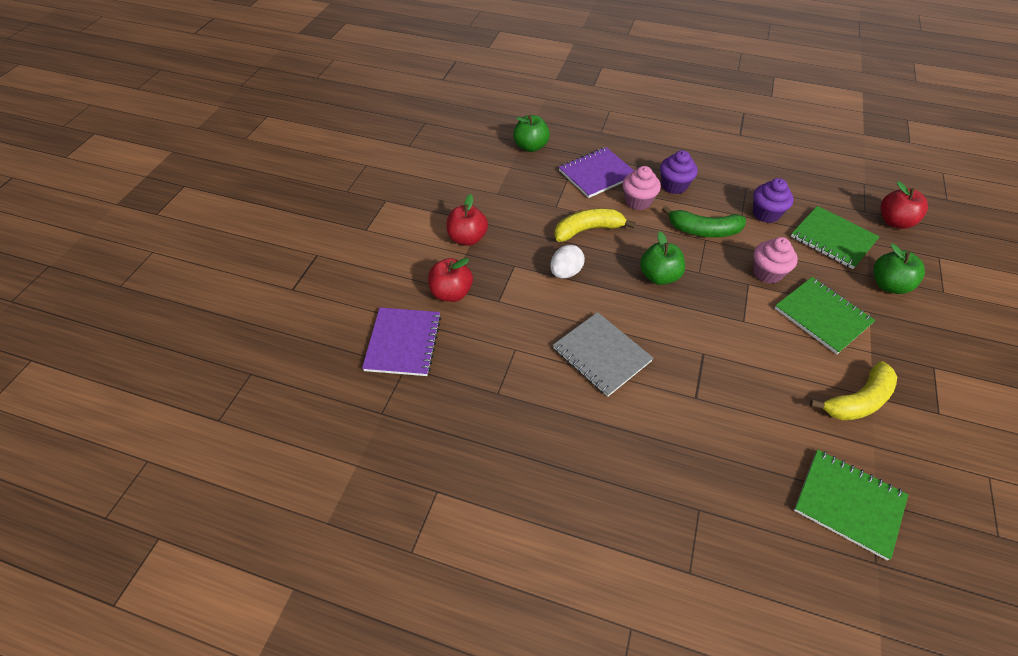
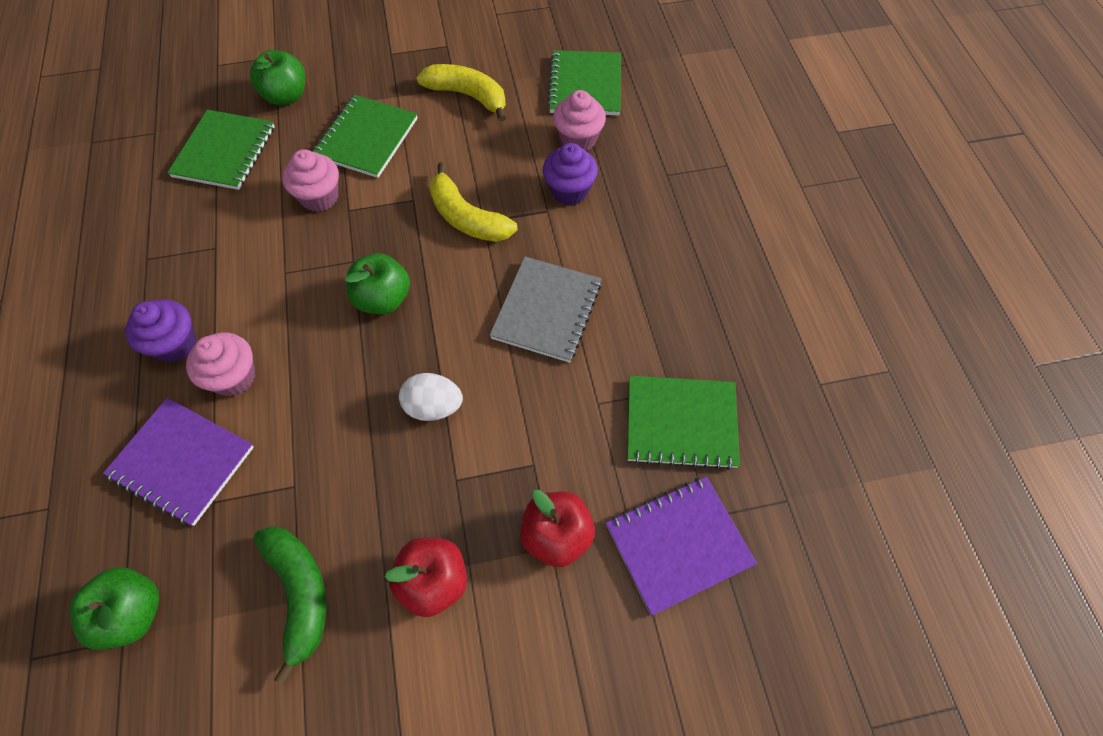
camera: 120 degrees left, 10 degrees up
yellow banana [554,208,636,242] -> yellow banana moved to [430,162,518,242]
green banana [662,205,746,237] -> green banana moved to [254,526,326,685]
purple cupcake [753,178,794,223] -> purple cupcake moved to [543,143,598,205]
red apple [881,181,928,229] -> none
none -> pink cupcake [553,90,606,151]
none -> green notebook [628,376,740,470]

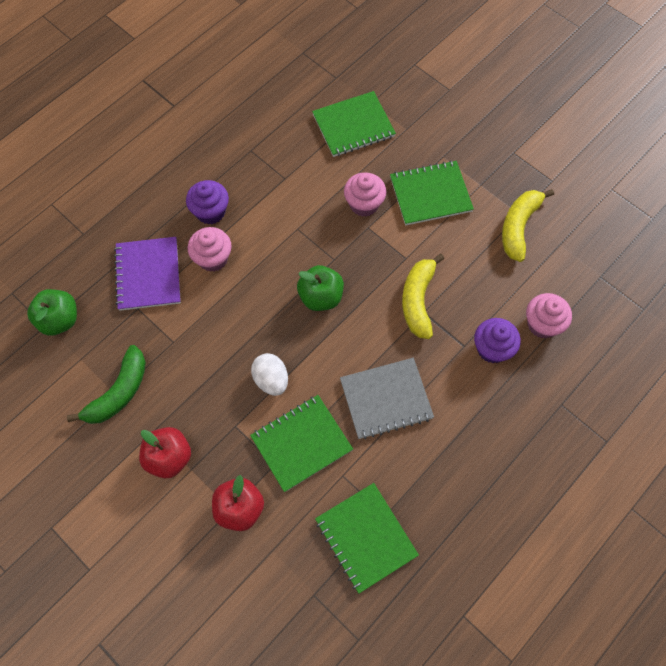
camera: 55 degrees right, 5 degrees up
green apple [250,50,305,105] -> none
yellow banana [416,64,506,122] -> yellow banana turned 150 degrees counterclockwise [502,189,554,262]
green notebook [547,50,621,115] -> green notebook moved to [250,395,353,492]
purple notebook [606,477,757,616] -> none

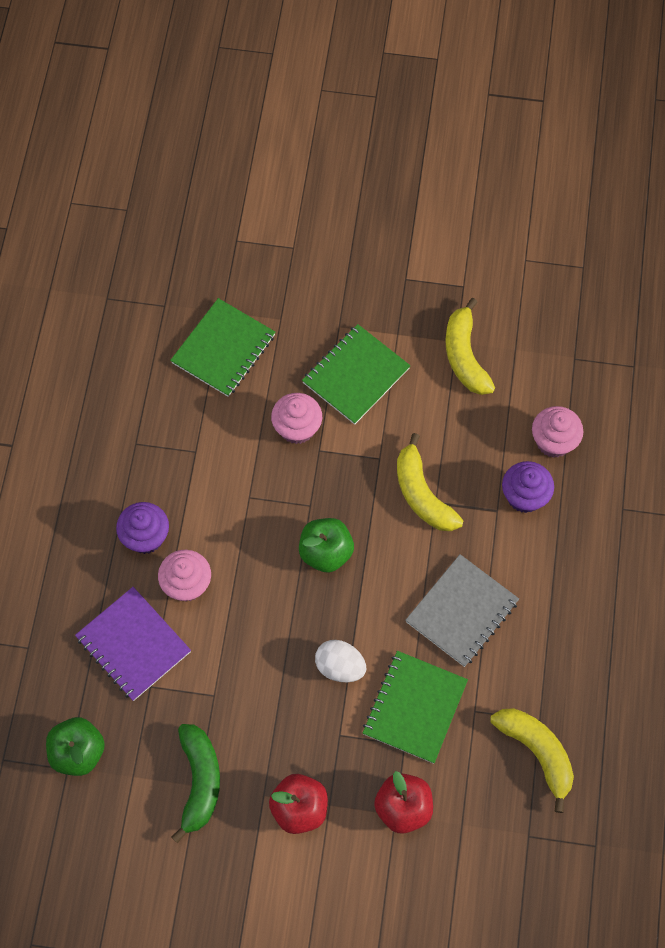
camera: 35 degrees left, 0 degrees up
green notebook [315,483,419,593] -> yellow banana [490,708,574,813]

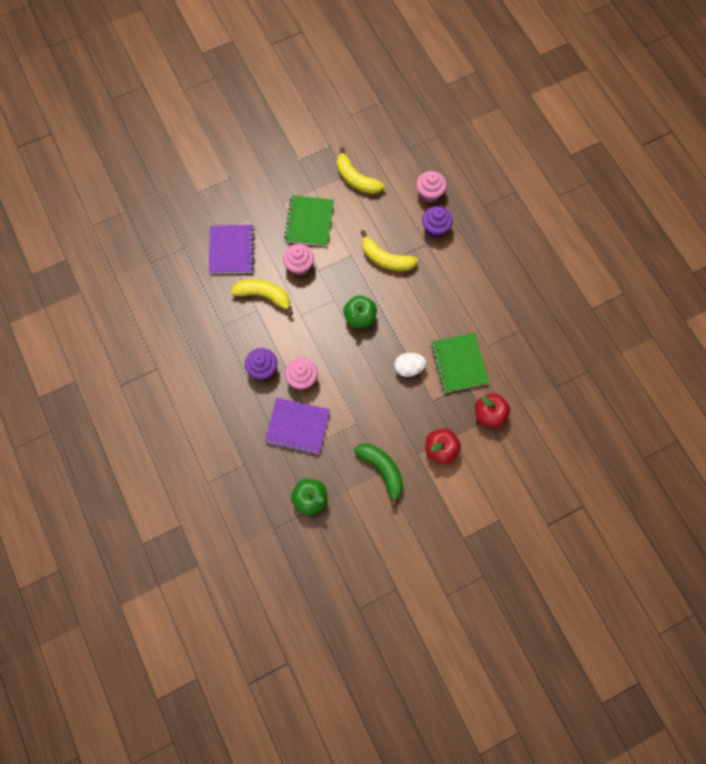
camera: 35 degrees left, 5 degrees up
green notebook [170,298,275,397] -> purple notebook [209,225,255,274]
grey notebook [405,554,519,667] -> none
yellow banana [490,708,574,813] -> yellow banana moved to [231,279,293,316]

